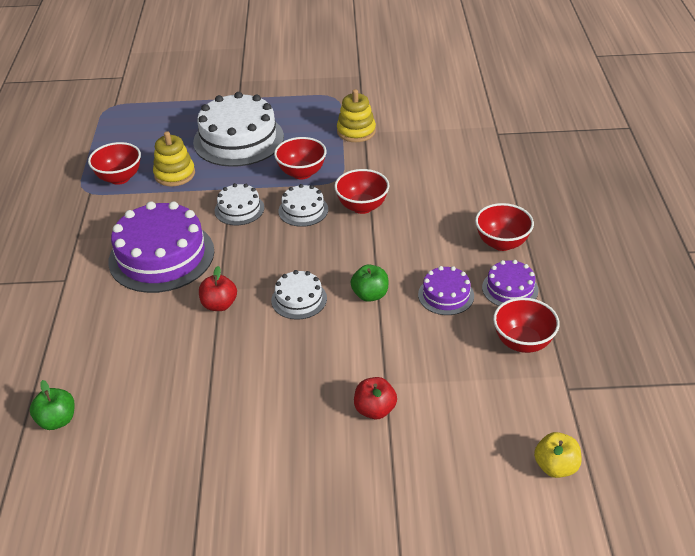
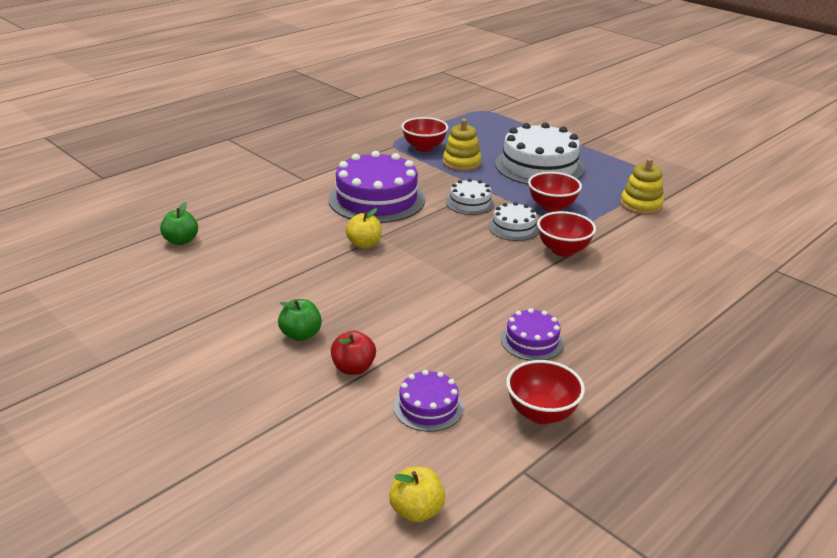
camera: 45 degrees right, 10 degrees down
red apple [199,266,237,311] -> yellow apple [346,208,382,249]
white cake [271,270,327,320] -> none
green apple [351,265,389,302] -> green apple moved to [278,299,322,341]
red bowl [475,203,534,251] -> none
purple cake [482,260,539,306] -> purple cake moved to [393,370,464,432]

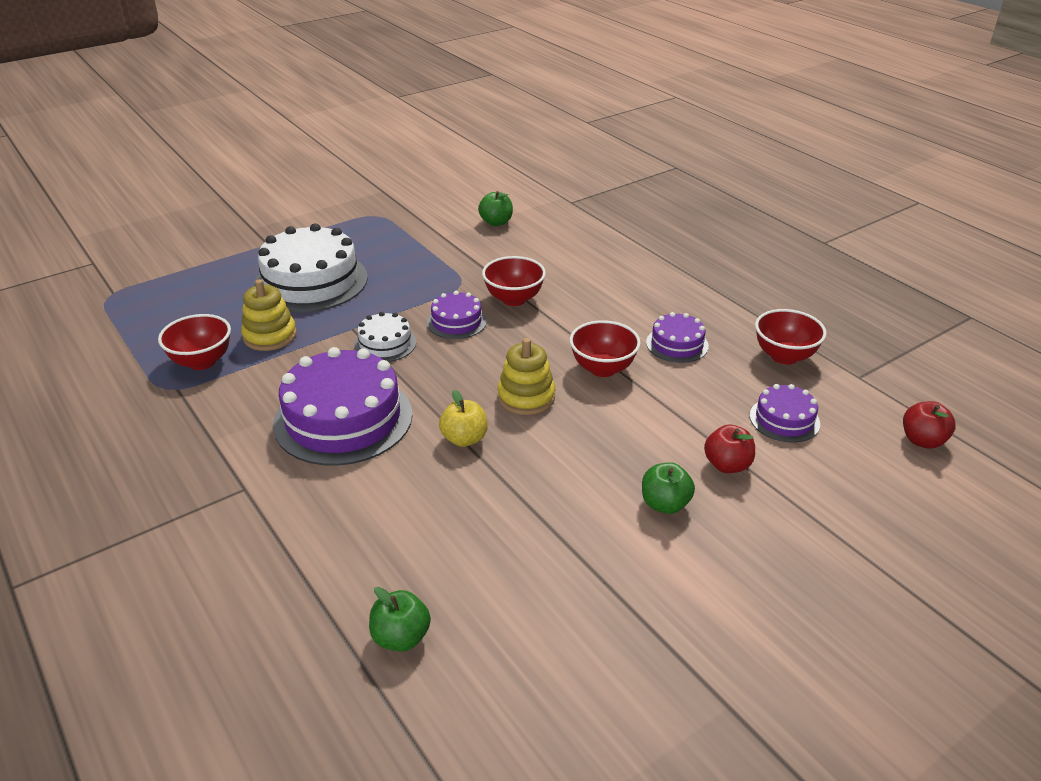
camera: 80 degrees left, 5 degrees up
yellow apple [389,467,445,522] -> red apple [903,401,956,449]
white cake [489,202,539,241] -> purple cake [427,291,487,339]
red bowl [528,172,582,212] -> red bowl moved to [569,320,641,377]
yellow stacking toy [620,158,664,215] -> yellow stacking toy moved to [498,338,555,415]
none -> green apple [478,191,513,226]

